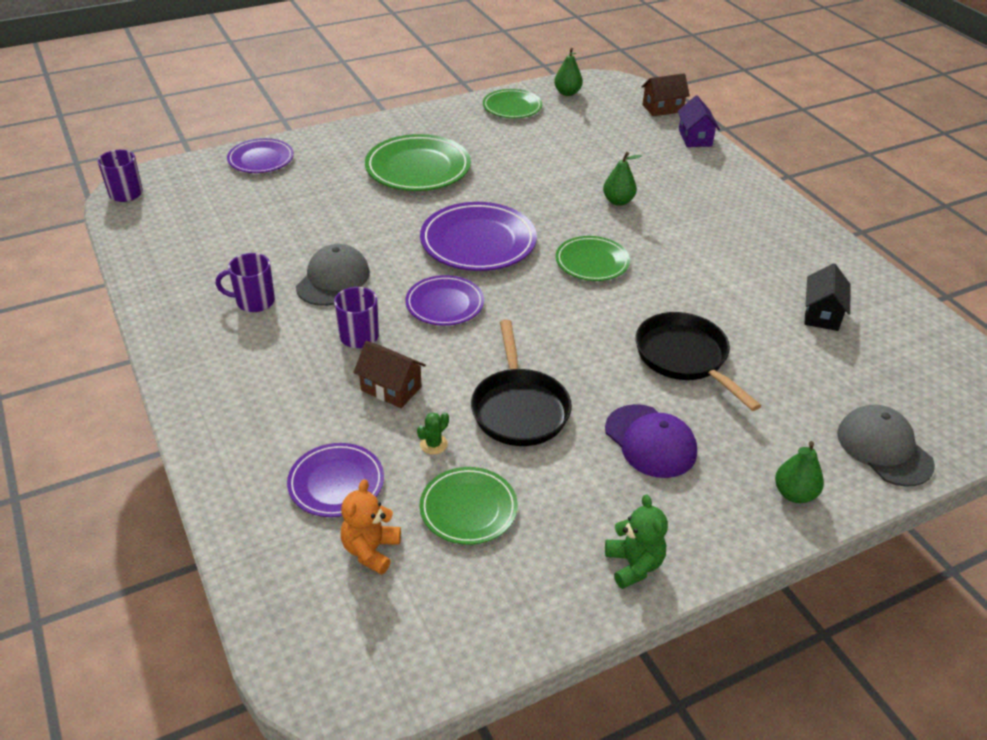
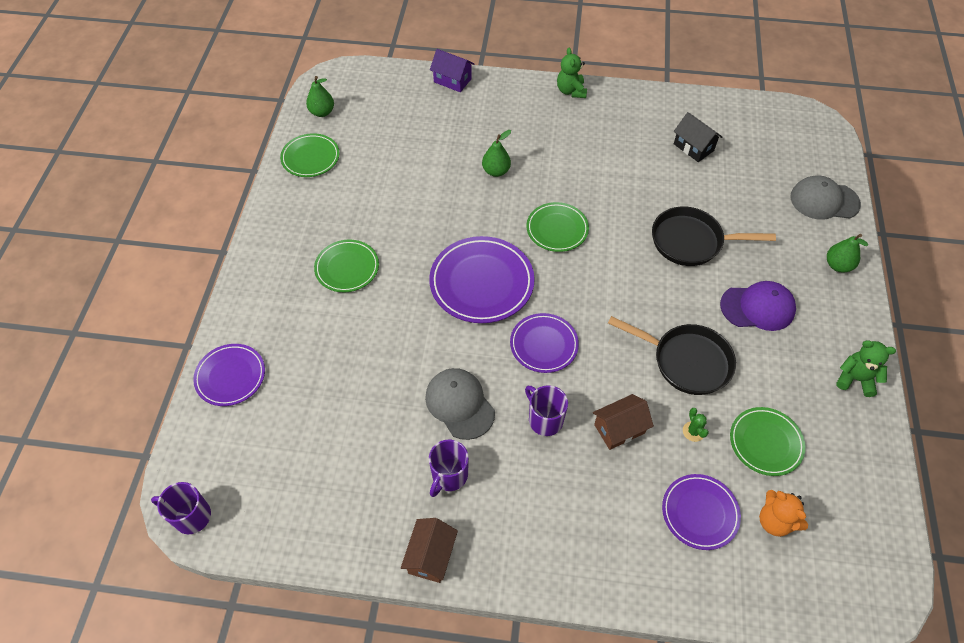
camera: 55 degrees left, 15 degrees up
green plate [365,134,471,191] -> green plate [314,240,379,292], size x0.62
brown house [642,73,690,116] -> brown house moved to [401,518,458,583]
none -> green teddy bear [557,48,587,98]

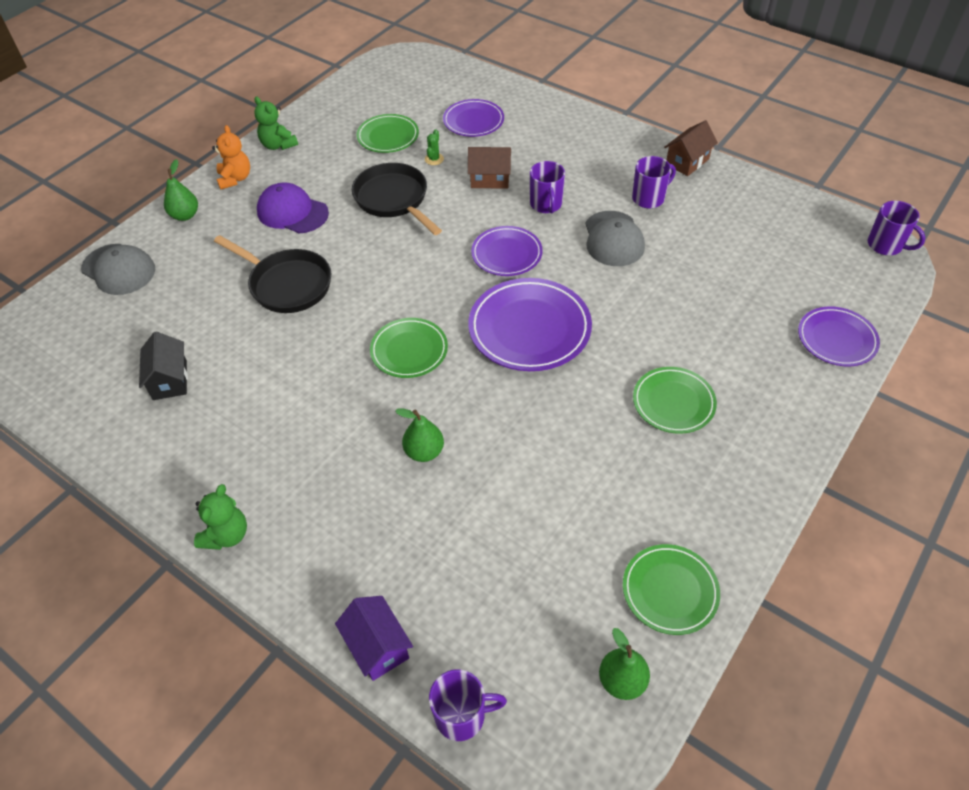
camera: 150 degrees left, 5 degrees down
orange teddy bear [759,490,808,537] -> orange teddy bear moved to [212,125,250,190]
none -> purple mug [429,669,507,741]

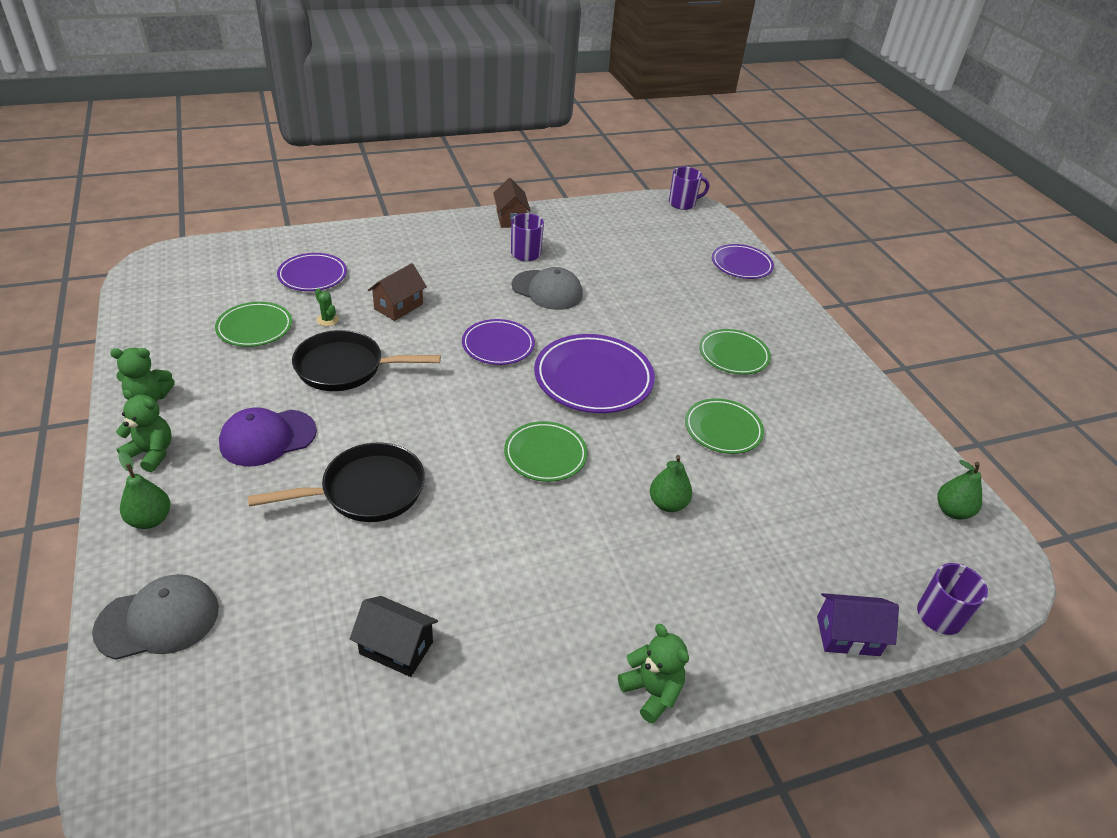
camera: 60 degrees left, 10 degrees down
orange teddy bear [212,125,250,190] -> green teddy bear [116,389,172,472]
purple mug [530,161,565,213] -> none
green plate [623,544,720,635] -> green plate moved to [685,398,764,454]

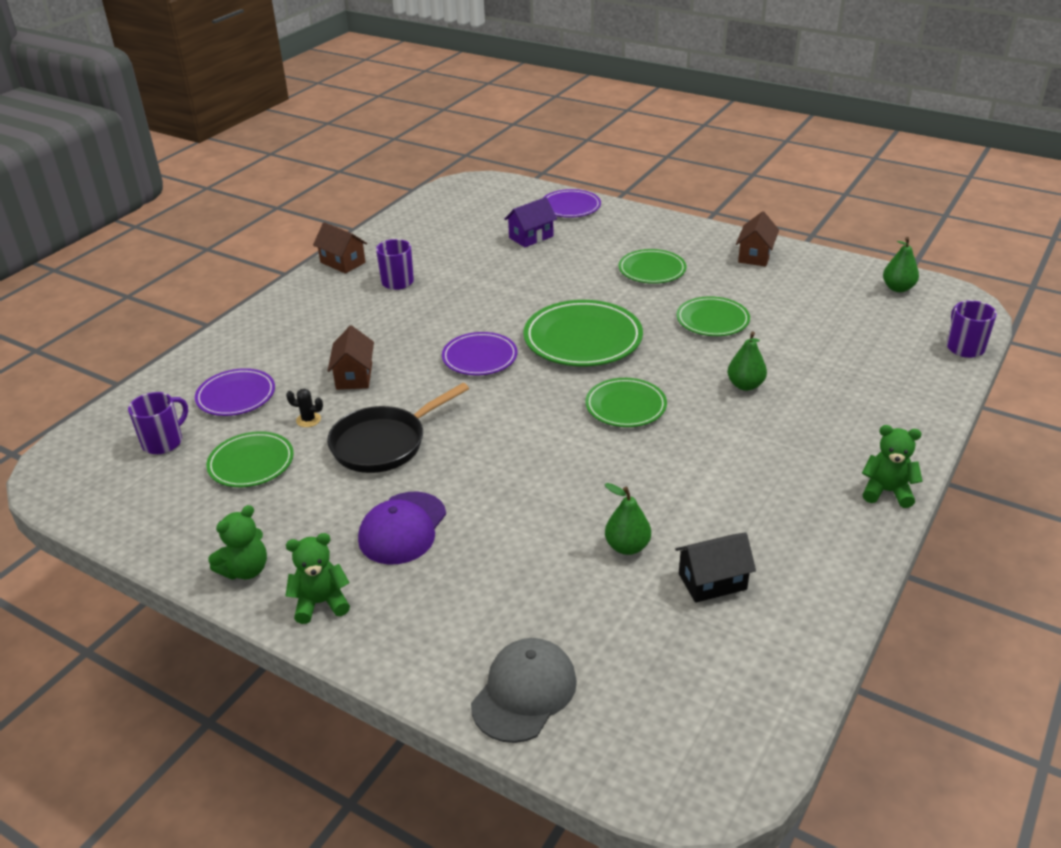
camera: 35 degrees left, 5 degrees down
green pear [119,451,170,529] -> green pear moved to [604,483,651,555]
black pan [248,443,425,522] -> none
green cactus [315,288,339,326] -> black cactus [286,389,323,427]
grey cap [512,267,583,310] -> none
purple plate [534,334,655,413] -> green plate [523,300,643,366]
purple mug [669,167,709,210] -> purple mug moved to [128,392,188,454]
purple house [817,593,899,656] -> purple house moved to [504,197,557,247]
none -> brown house [736,211,779,266]

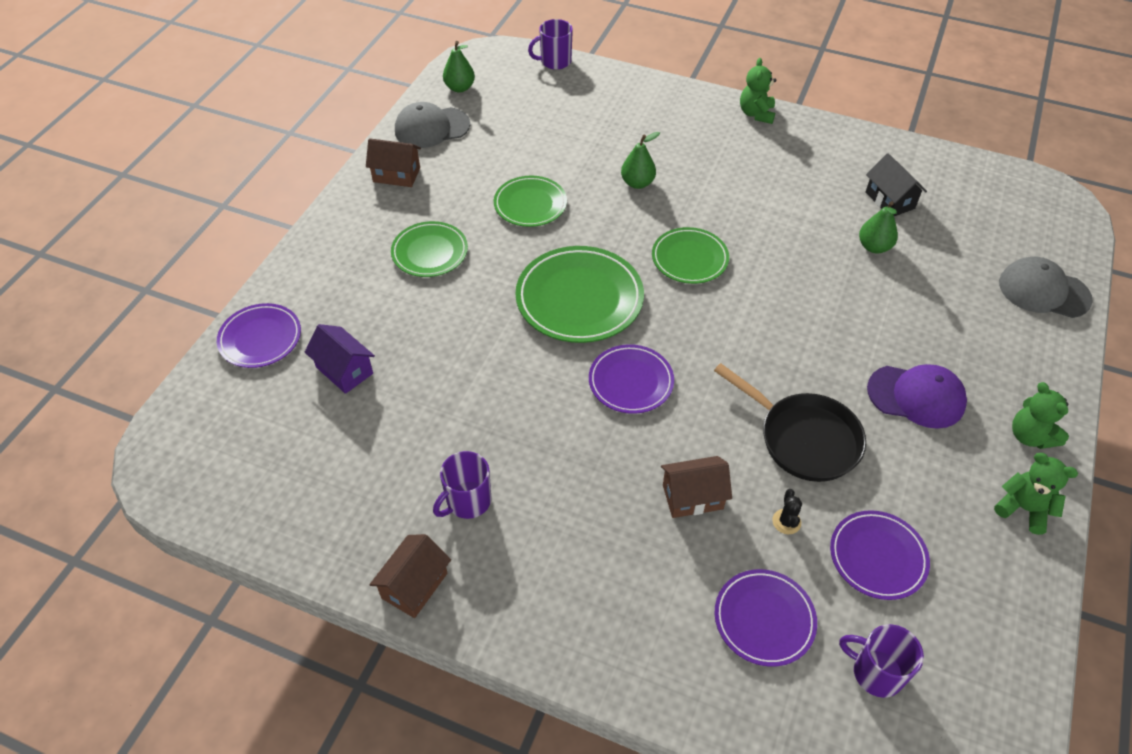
camera: 100 degrees left, 15 degrees up
green plate [206,431,294,487] -> purple plate [830,510,930,600]
none -> grey cap [395,102,470,148]

